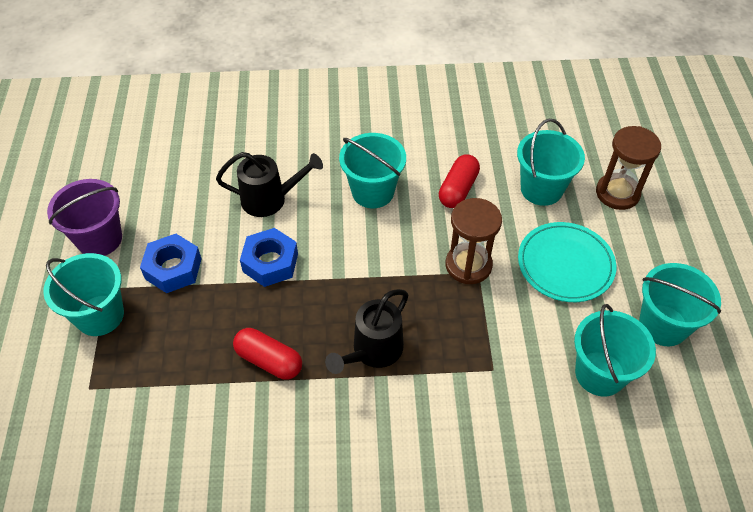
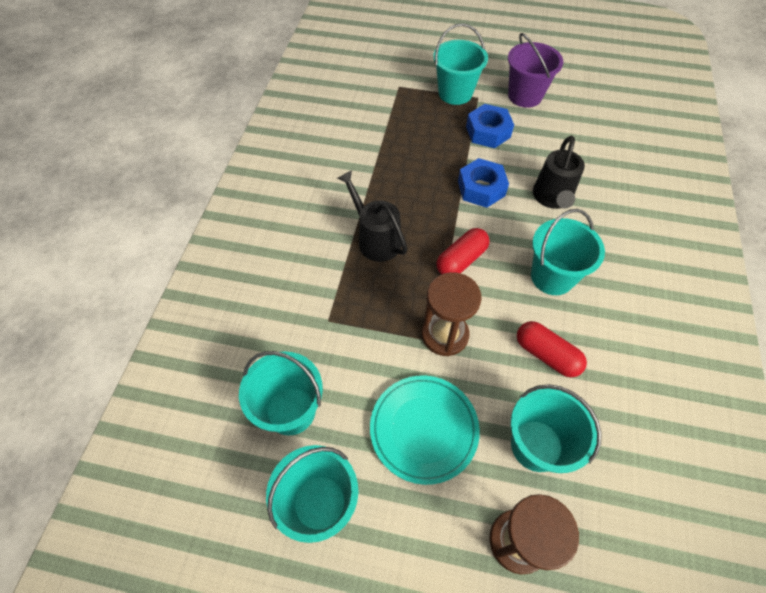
camera: 105 degrees right, 5 degrees up
red capsule [233,328,302,380] -> red capsule moved to [436,228,490,275]

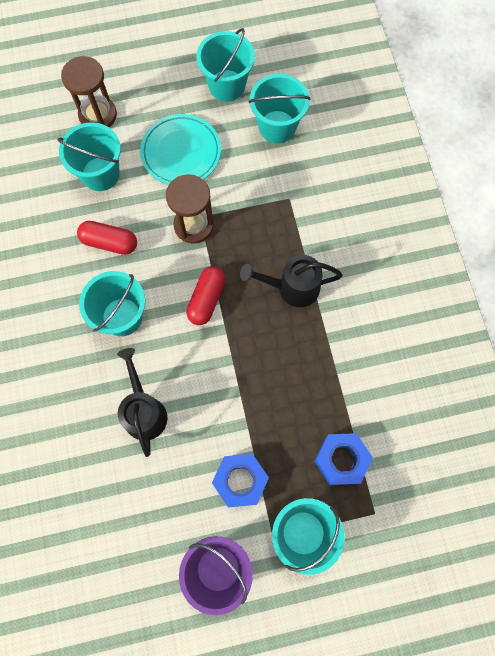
camera: 155 degrees right, 15 degrees up
black watering can [337,170,407,262] -> black watering can turned 150 degrees clockwise [240,255,343,307]
blue nut [458,158,509,208] -> blue nut moved to [314,433,373,485]

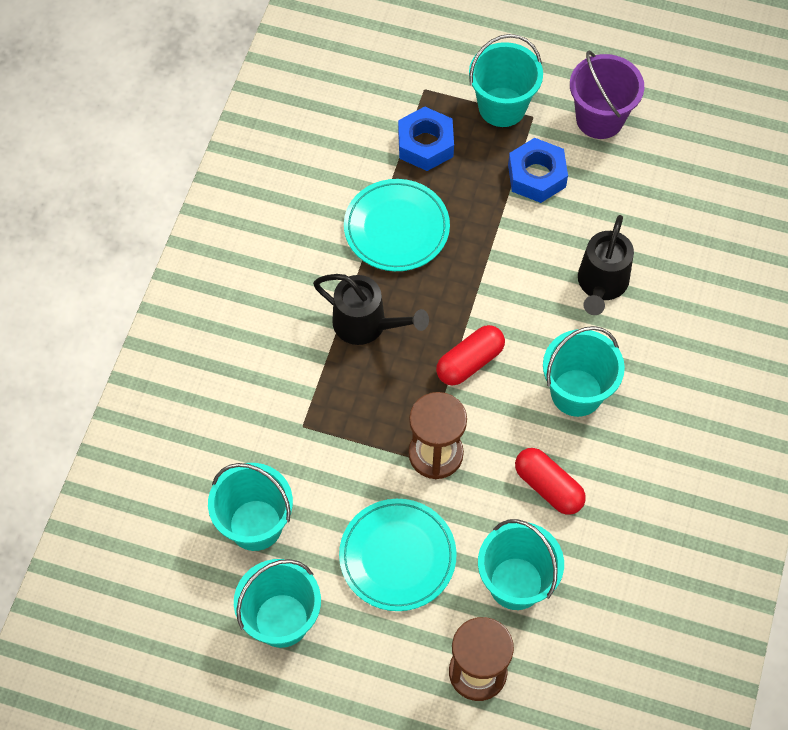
camera: 150 degrees left, 10 degrees down
none -> turquoise plate [344,179,450,271]

